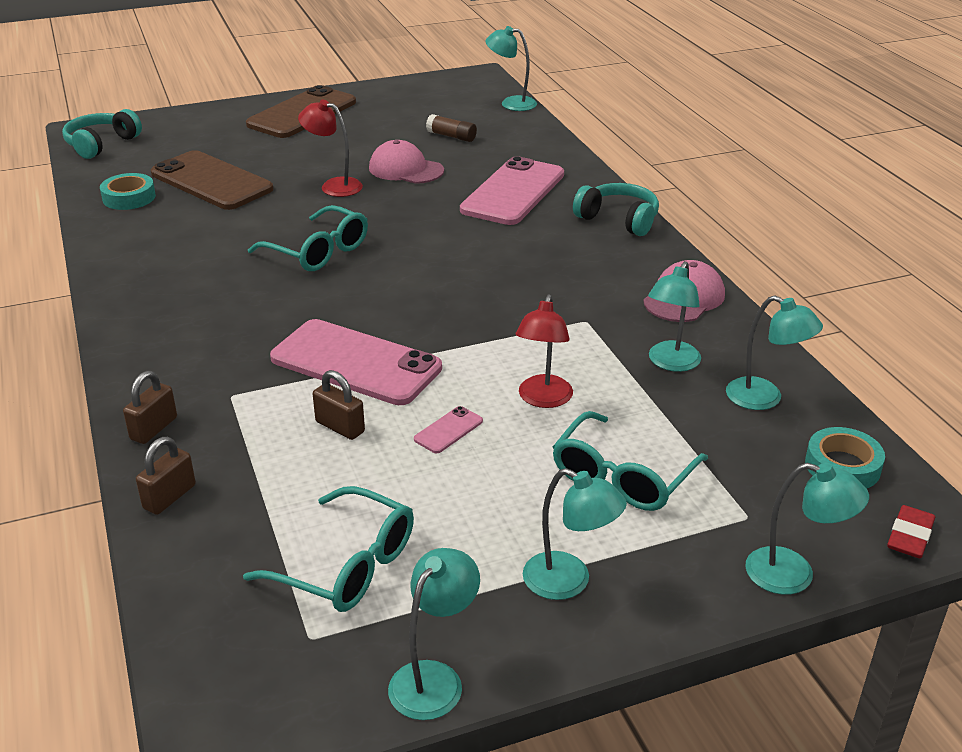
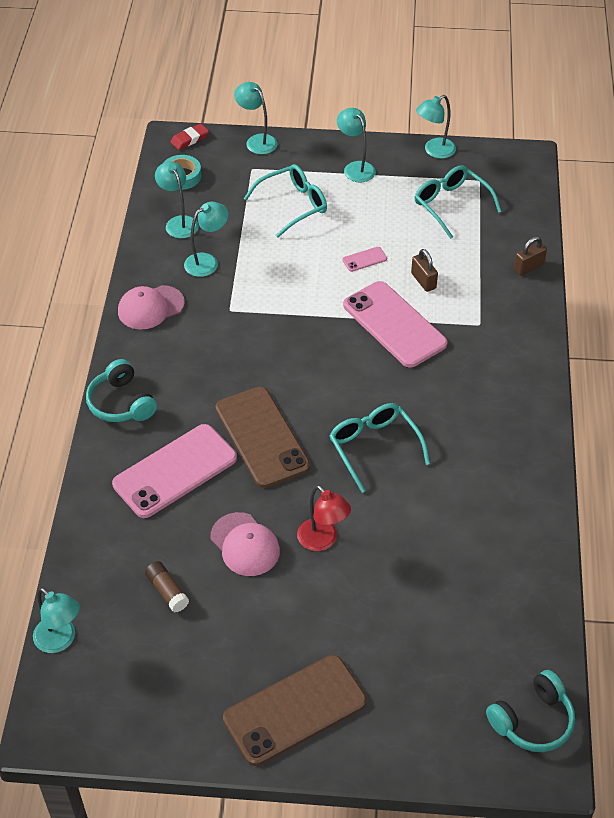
camera: 155 degrees left, 15 degrees up
turquoise tape [100,173,156,210] -> none
brown padlock [123,371,177,444] -> none
brown phone [151,150,273,210] -> brown phone moved to [215,387,310,488]
red lamp [515,294,573,408] -> none

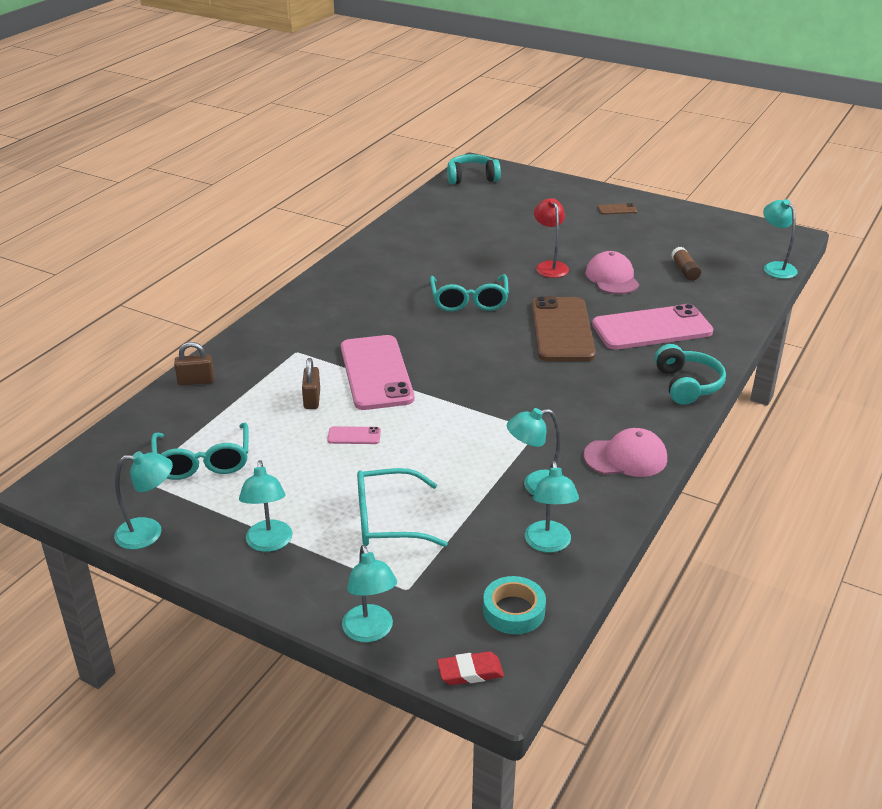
camera: 155 degrees left, 15 degrees down
brown phone [223,655,367,766] -> brown phone [598,203,637,215], size x0.40

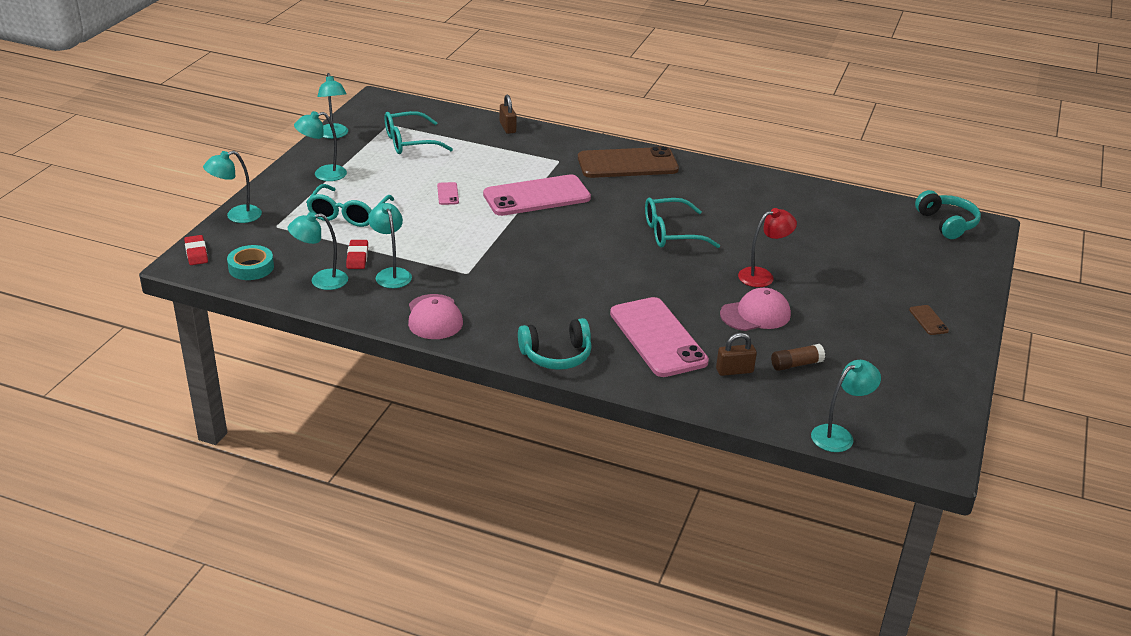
camera: 80 degrees right, 0 degrees up
brown padlock [302,358,320,409] -> brown padlock moved to [716,333,757,376]
turquoise glasses [357,468,448,547] -> turquoise glasses turned 150 degrees counterclockwise [306,184,394,227]
brown phone [531,296,596,361] -> brown phone moved to [578,146,679,178]
none -> red eraser [346,240,368,269]

